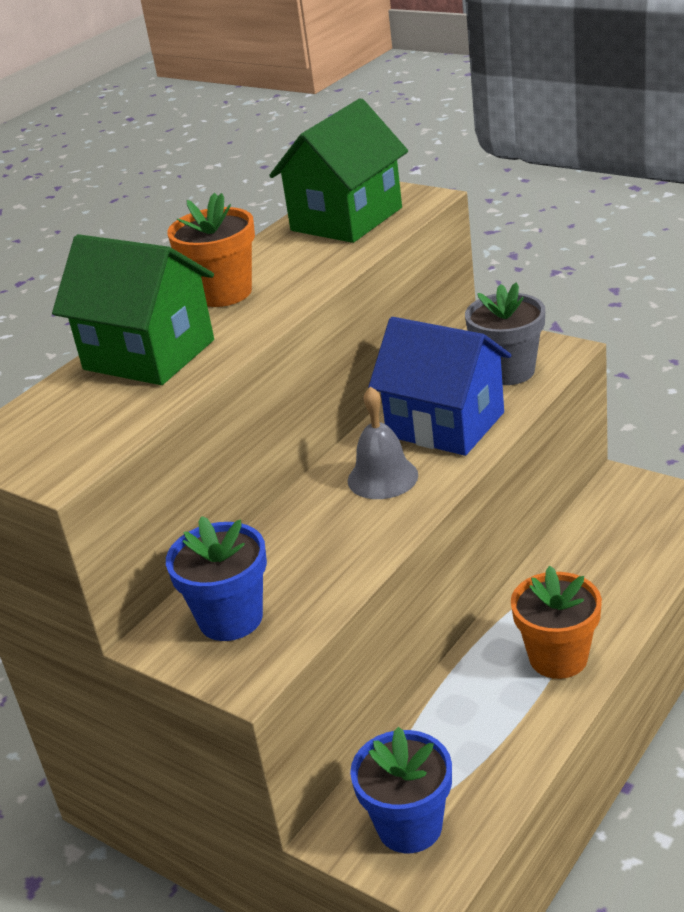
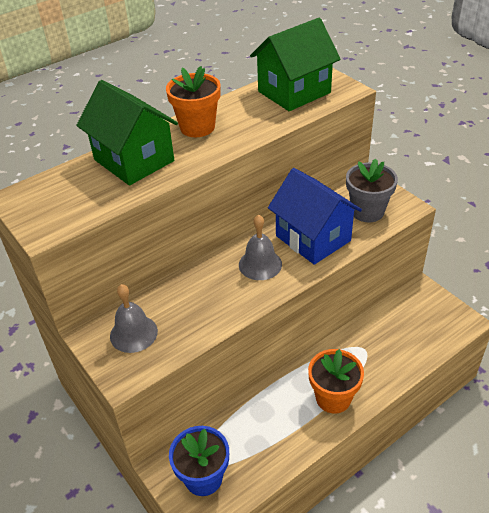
camera: 15 degrees right, 10 degrees up
blue flower pot [166,516,267,641] -> grey bell [110,284,158,353]

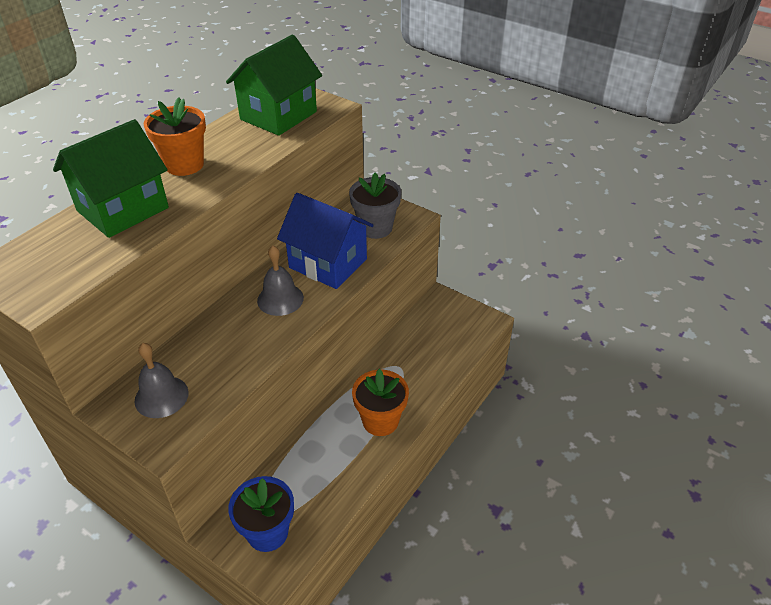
camera: 20 degrees left, 0 degrees up
green house [76,80,178,186] -> green house turned 75 degrees counterclockwise [53,119,169,238]

